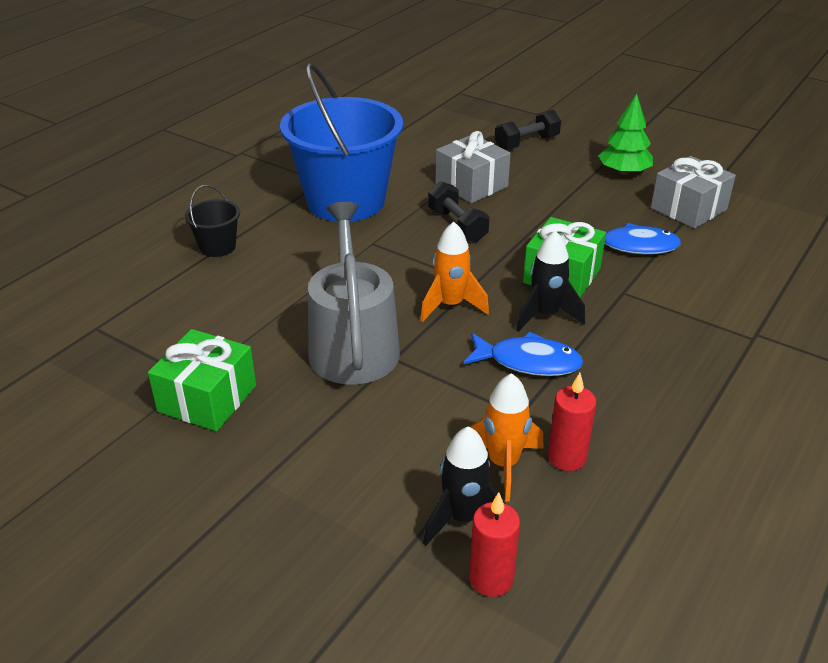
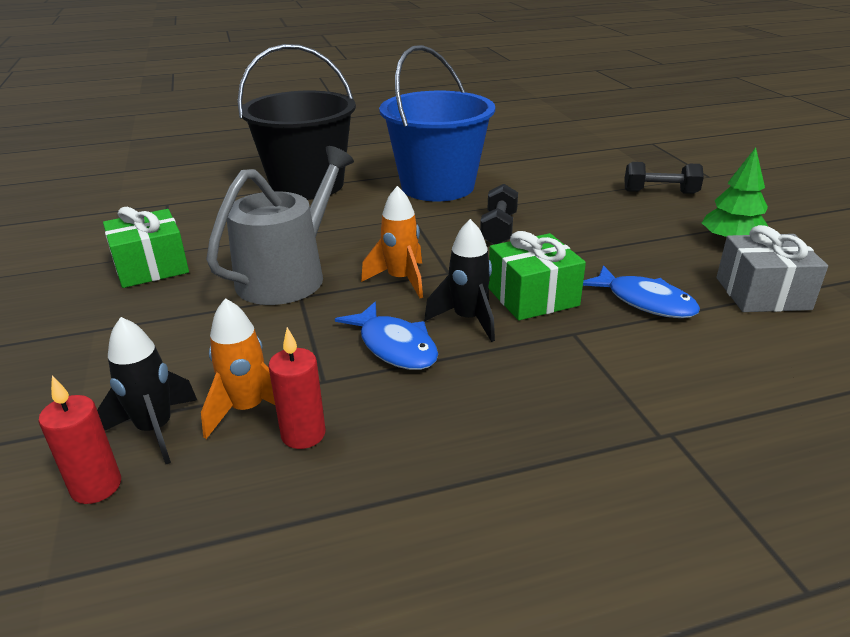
camera: 40 degrees right, 5 degrees down
black bucket [185,185,240,257] -> black bucket [237,44,356,200], size x2.35
grey gift [435,131,511,203] -> none

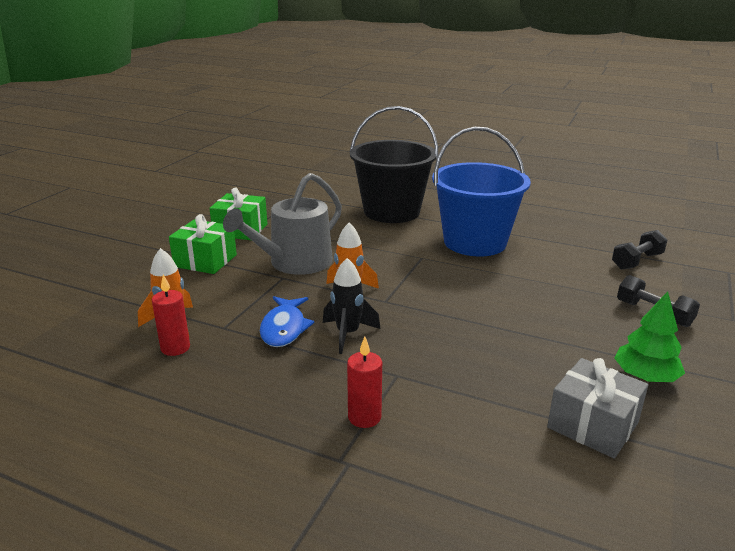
camera: 40 degrees right, 5 degrees down
red candle [38,376,121,504] -> red candle moved to [347,337,382,428]
black rocket [97,317,197,464] -> none
grey watering can [206,146,354,305] -> grey watering can turned 150 degrees clockwise [223,173,342,275]
black dumbbell [480,184,518,245] -> black dumbbell moved to [612,230,667,270]
green gift [489,231,586,321] -> green gift moved to [169,214,237,274]
blue fish [583,265,700,318] -> none

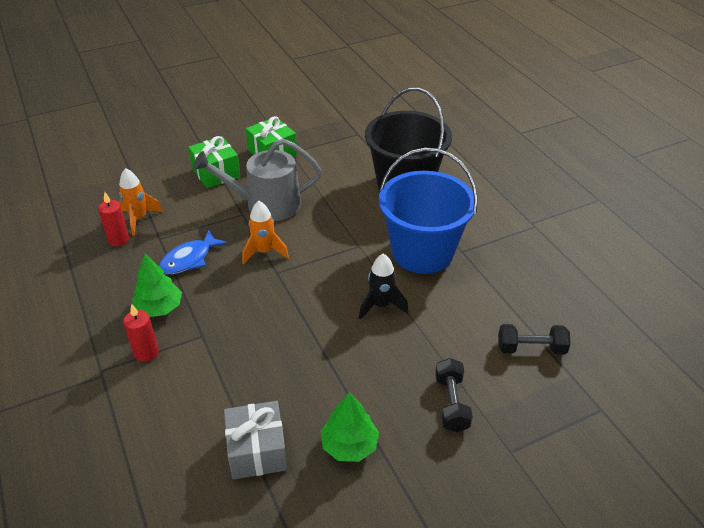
camera: 40 degrees right, 15 degrees up
black rocket [323,258,381,354] -> black rocket moved to [359,254,408,320]
none -> green tree [132,254,182,317]

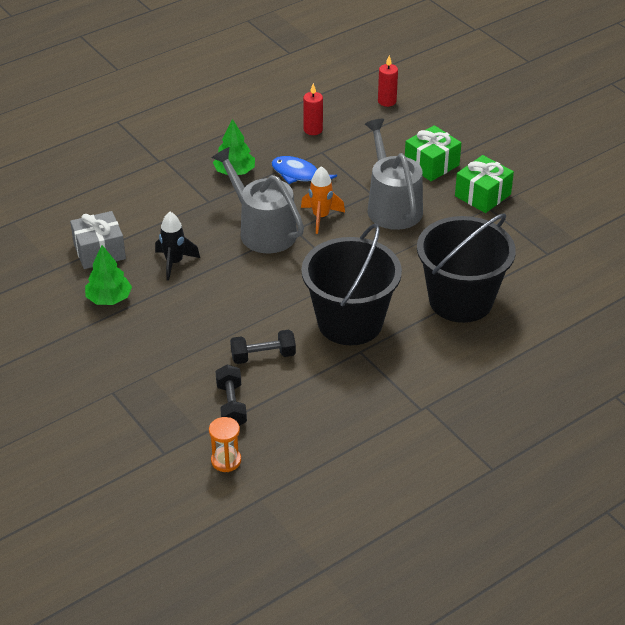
camera: 80 degrees right, 0 degrees up
orange rocket [118,168,163,236] -> none
red candle [123,304,159,362] -> red candle moved to [378,55,398,107]
black rocket [359,254,408,320] -> black rocket moved to [155,212,200,281]
blue bucket [379,148,478,274] -> black bucket [301,223,402,345]
black dumbbell [435,358,473,432] -> black dumbbell moved to [230,330,296,364]
none -> orange hourglass [209,417,241,472]
none -> grey watering can [212,147,304,253]

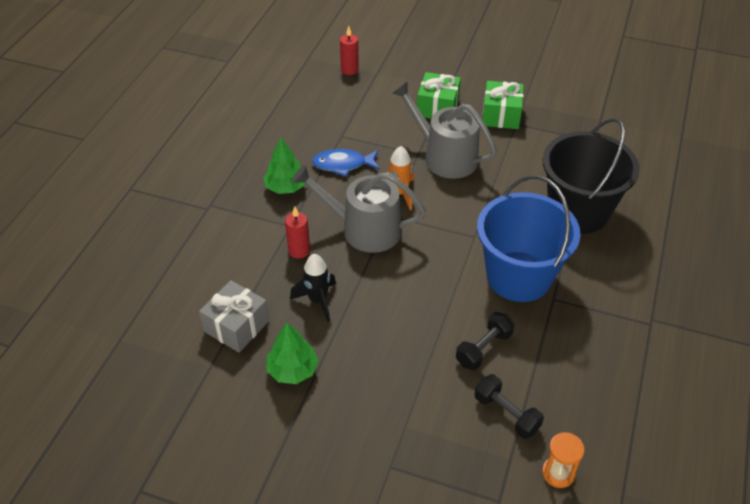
camera: 35 degrees left, 5 degrees up
black bucket [301,223,402,345] -> blue bucket [477,175,581,302]
red candle [303,83,323,135] -> red candle moved to [285,207,310,258]

